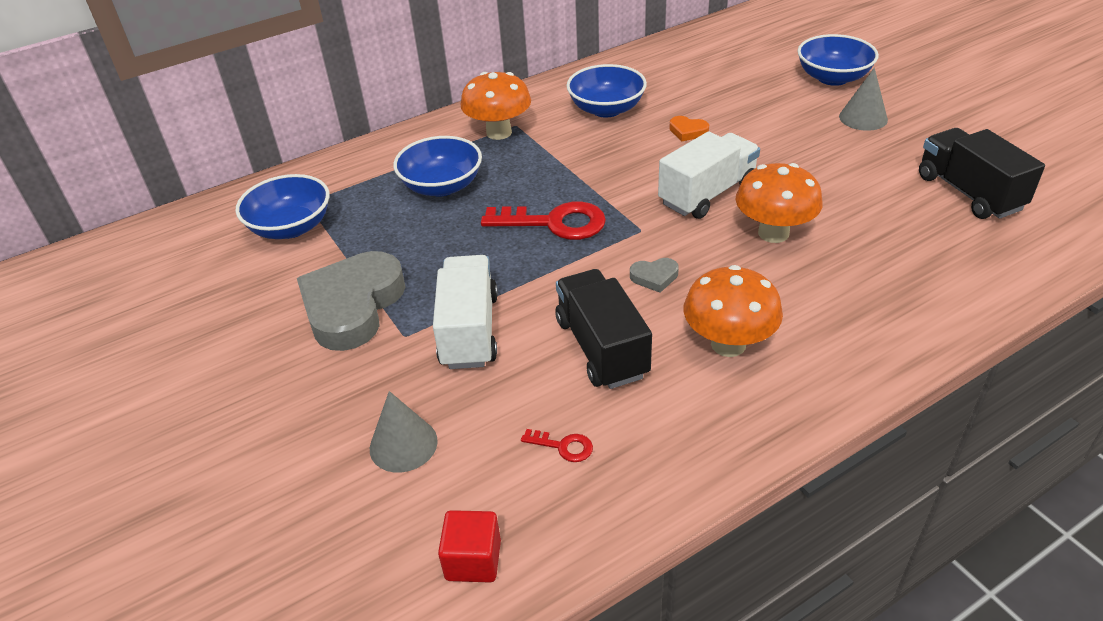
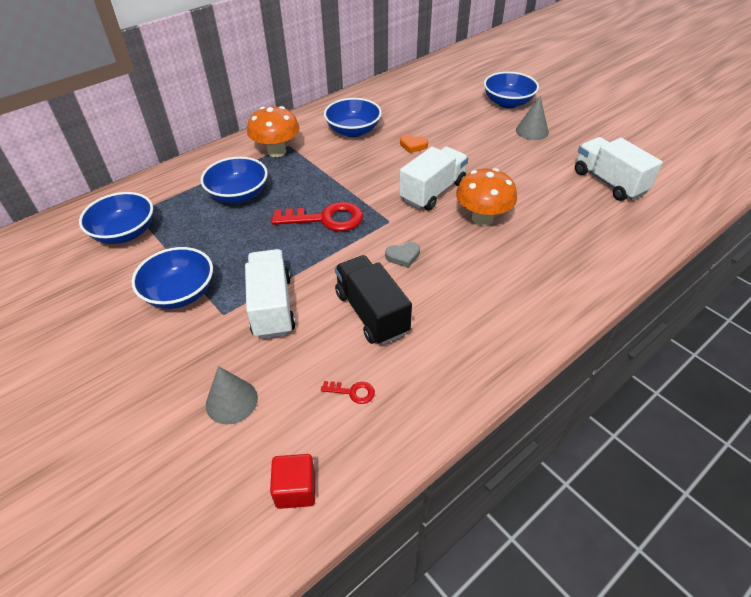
camera: 10 degrees left, 5 degrees up
grey heart [297,251,406,351] -> blue bowl [132,247,213,309]
orange mushroom [684,265,783,357] -> none
black truck [919,128,1045,219] -> white truck [575,137,663,201]

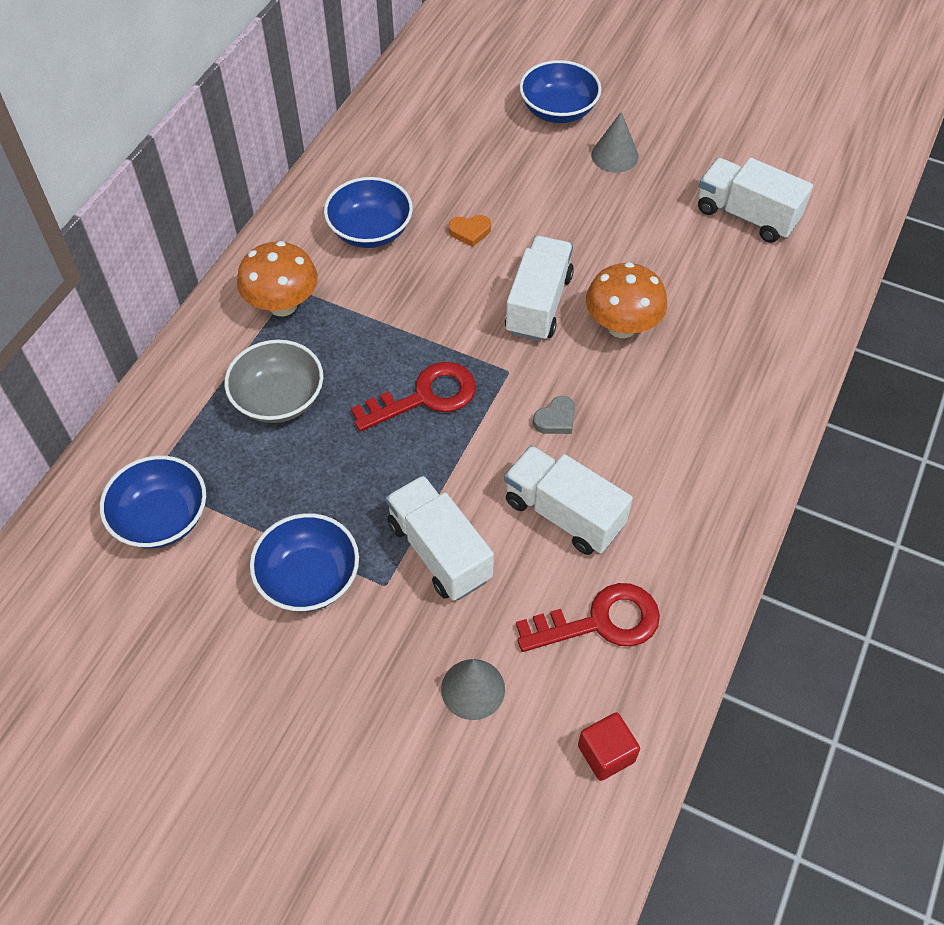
camera: 25 degrees left, 10 degrees up
blue bowl [200,157,268,203] -> grey bowl [224,340,323,423]
red key [321,381,375,404] -> red key [516,583,660,652], size x2.22
black truck [335,255,412,345] -> white truck [504,446,633,555]

